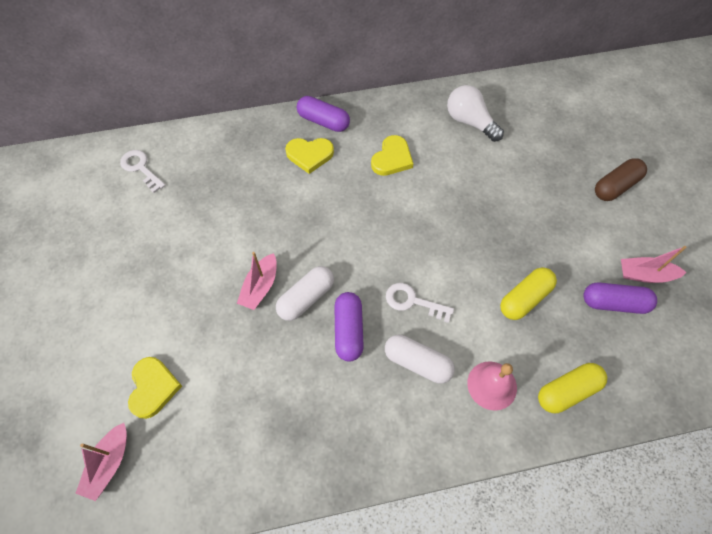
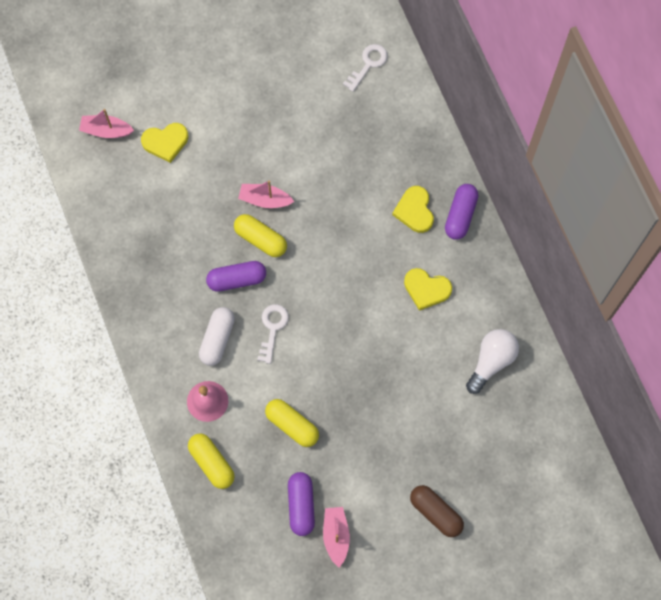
camera: 80 degrees right, 10 degrees up
white capsule [276,266,334,321] -> yellow capsule [234,214,287,257]

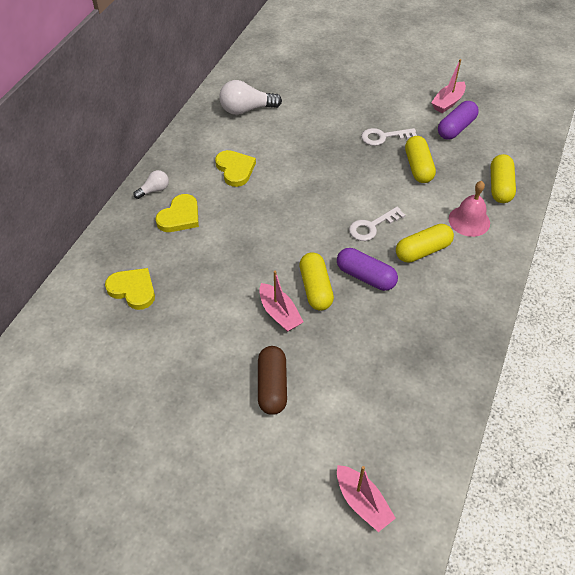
camera: 135 degrees left, 20 degrees down
yellow heart [141,123,188,163] -> yellow heart moved to [105,268,155,310]
white capsule [199,307,235,366] -> yellow capsule [396,224,454,263]
white key [343,44,388,92] -> white key moved to [361,128,417,146]
brown capsule [410,485,464,537] -> brown capsule moved to [258,346,287,415]
purple capsule [445,184,478,240] -> white light bulb [133,170,169,199]

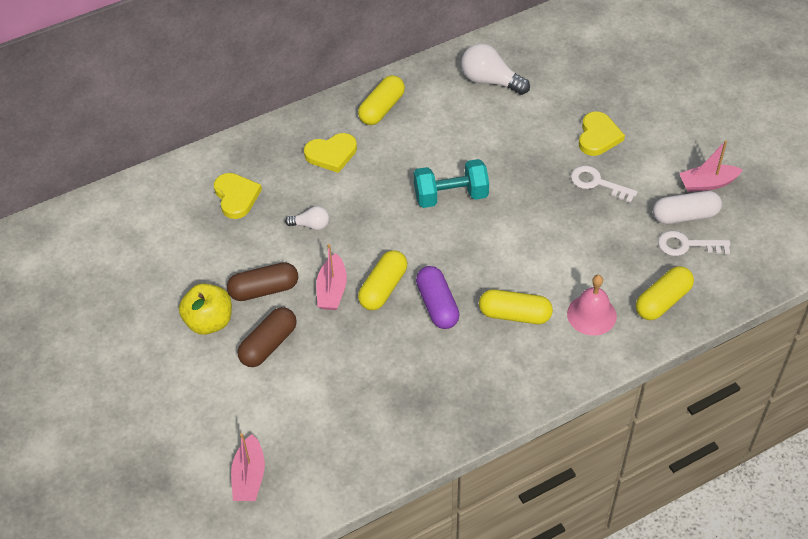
camera: 40 degrees right, 0 degrees up
white light bulb [133,170,169,199] -> white light bulb moved to [285,206,329,230]
yellow heart [215,150,256,187] -> yellow heart moved to [579,112,625,156]
white key [349,207,405,241] -> white key moved to [658,231,730,256]
yellow capsule [405,136,436,183] -> yellow capsule moved to [358,75,405,125]
purple capsule [438,101,479,140] -> white capsule [653,191,722,224]
none -> yellow apple [179,283,232,335]
none -> brown capsule [227,262,298,301]
none -> turquoise dumbbell [414,159,489,208]

